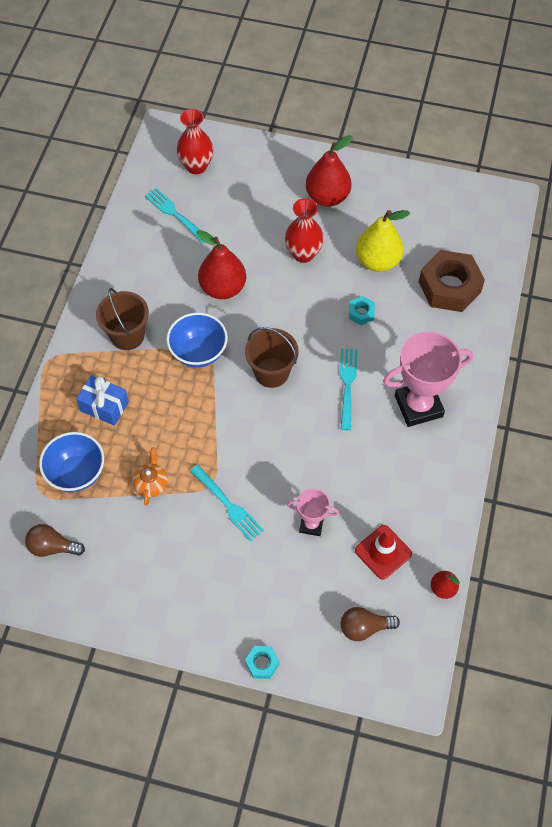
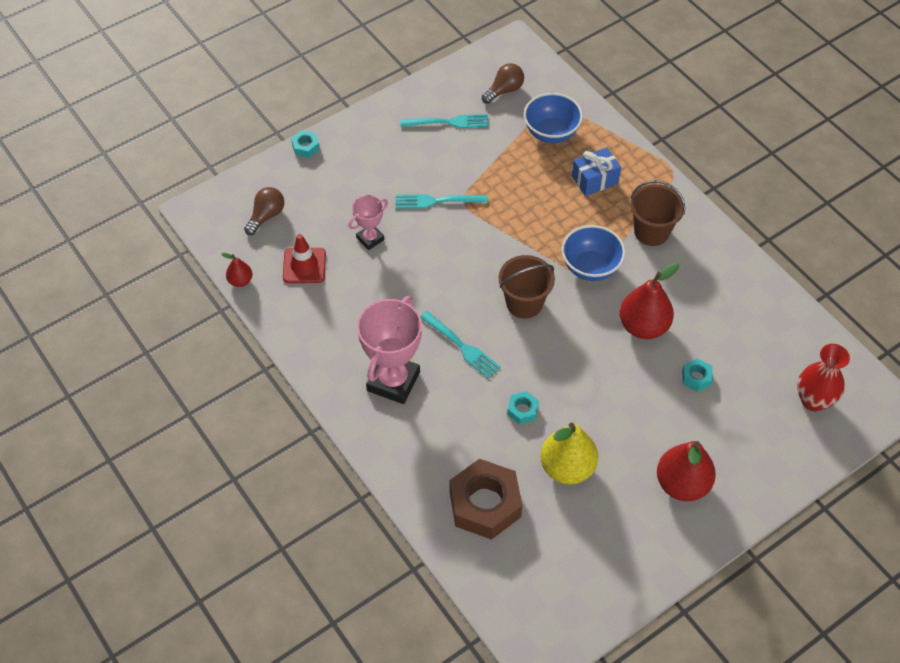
camera: 130 degrees right, 5 degrees down
orange teapot [133,447,168,506] -> none
turquoise fork [145,188,204,243] -> turquoise fork moved to [400,114,489,128]
red vase [285,198,324,263] -> none
none -> turquoise nut [682,358,713,392]

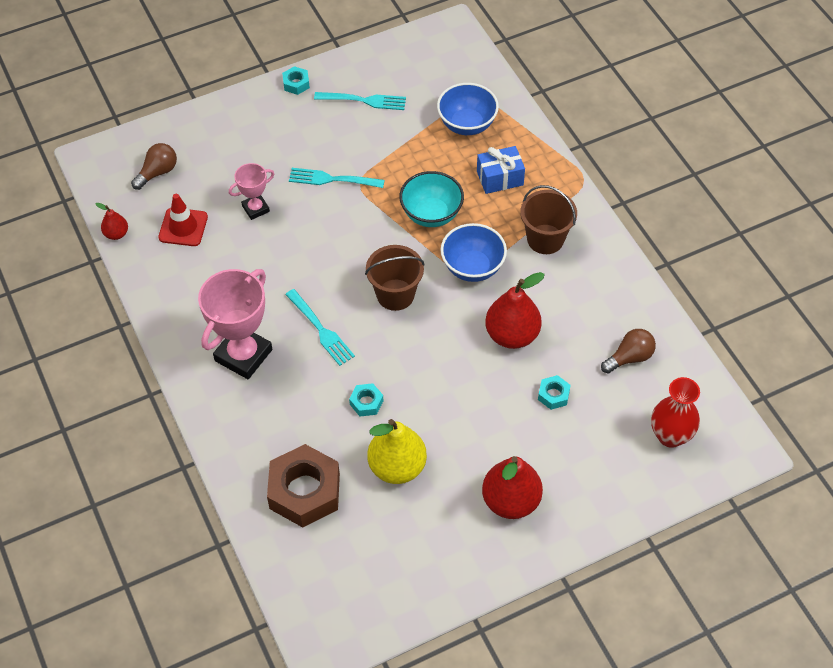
camera: 10 degrees right, 0 degrees up
turquoise nut [291,130,320,158] -> turquoise nut moved to [282,66,310,95]
brown light bulb [482,63,524,104] -> brown light bulb moved to [601,329,656,374]
none -> turquoise bowl [399,171,464,227]

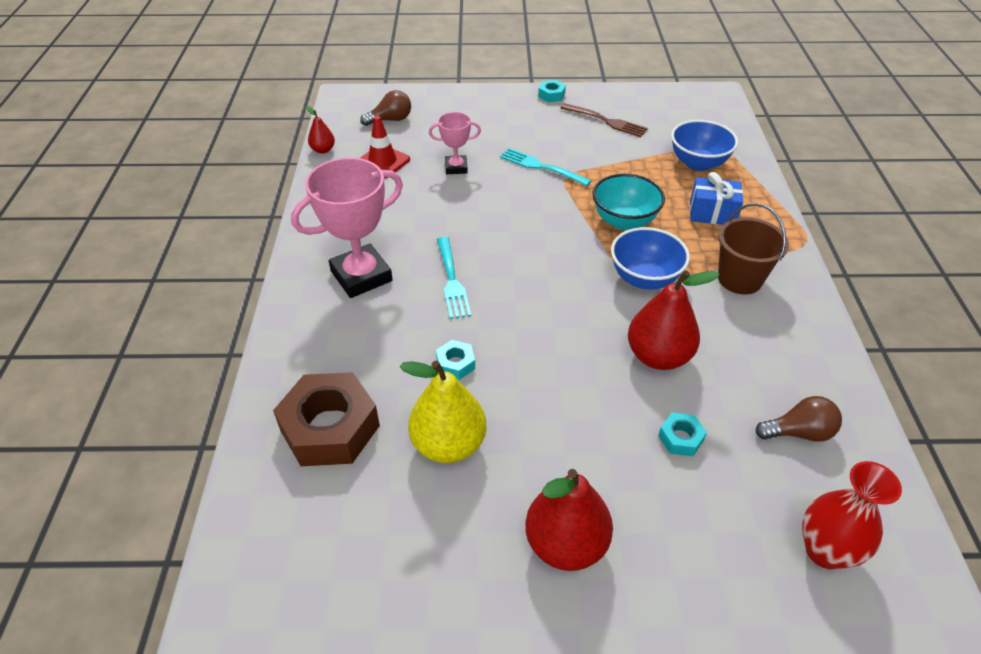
camera: 25 degrees right, 10 degrees down
turquoise fork [314,92,406,110] -> brown fork [561,103,648,137]
brown bucket [365,245,424,311] -> none

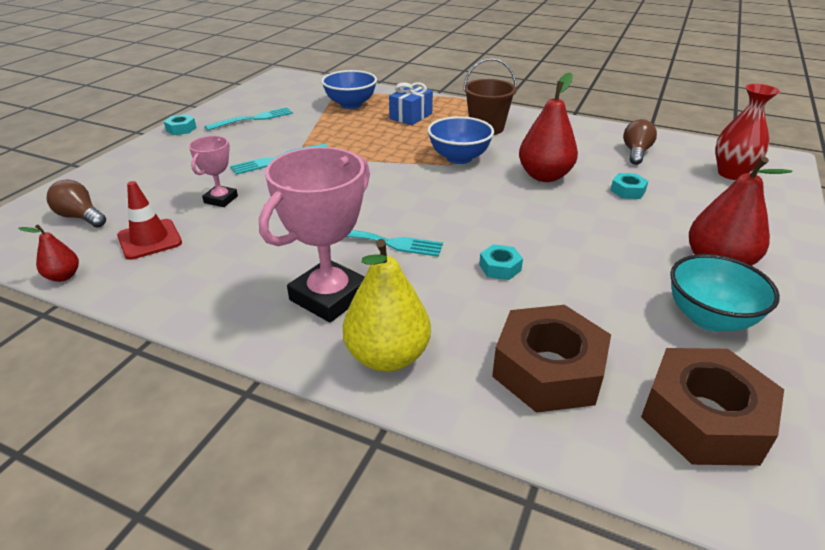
camera: 65 degrees left, 10 degrees down
pink trophy [291,158,403,298] -> pink trophy turned 45 degrees clockwise [259,147,370,322]
brown light bulb [360,90,411,126] -> brown light bulb turned 60 degrees counterclockwise [47,180,106,227]
yellow pear [399,360,487,463] -> yellow pear moved to [343,239,431,372]
brown fork [561,103,648,137] -> turquoise fork [205,107,293,130]
turquoise bowl [593,174,665,230] -> turquoise bowl moved to [670,254,780,331]
none -> brown nut [641,348,784,466]

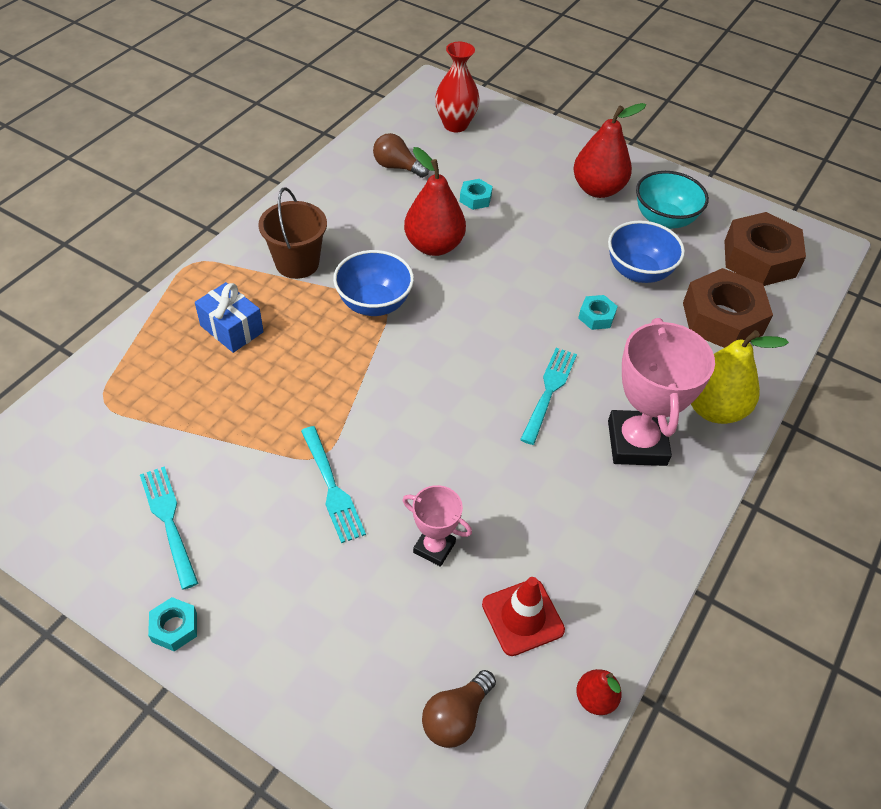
camera: 85 degrees left, 15 degrees up
pink trophy [259,147,370,322] -> pink trophy turned 45 degrees clockwise [608,318,715,466]
blue bowl [321,70,377,109] -> blue bowl moved to [608,221,685,283]

